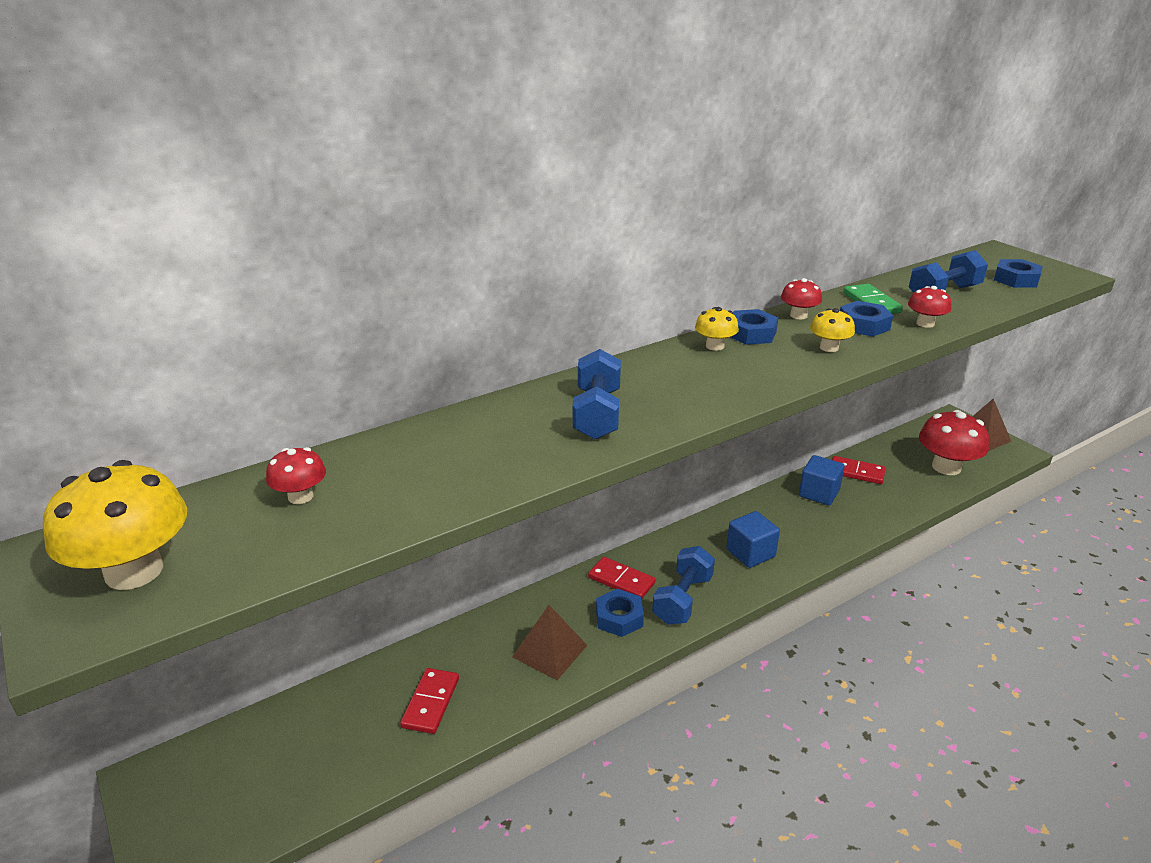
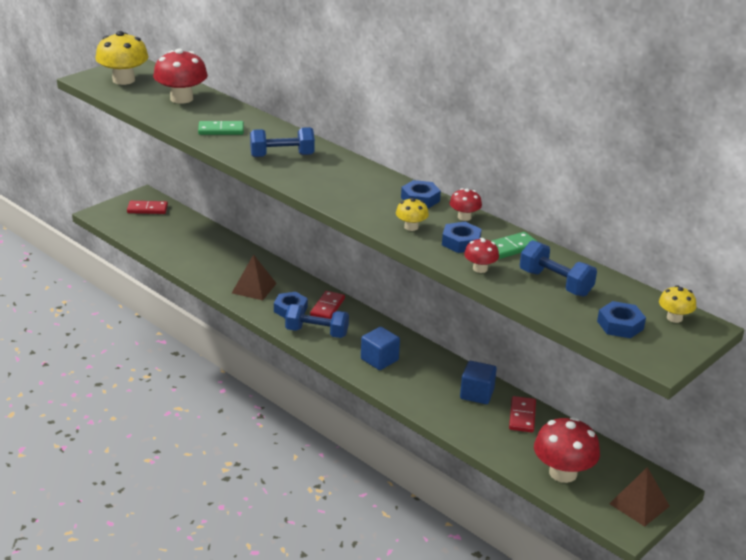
camera: 75 degrees right, 0 degrees up
red mushroom [266,447,326,504] -> red mushroom [153,48,208,104], size x1.95
red domino [400,668,459,734] -> red domino moved to [127,201,168,214]
yellow mushroom [695,307,739,351] -> yellow mushroom moved to [659,285,696,323]
none -> green domino [198,121,244,135]

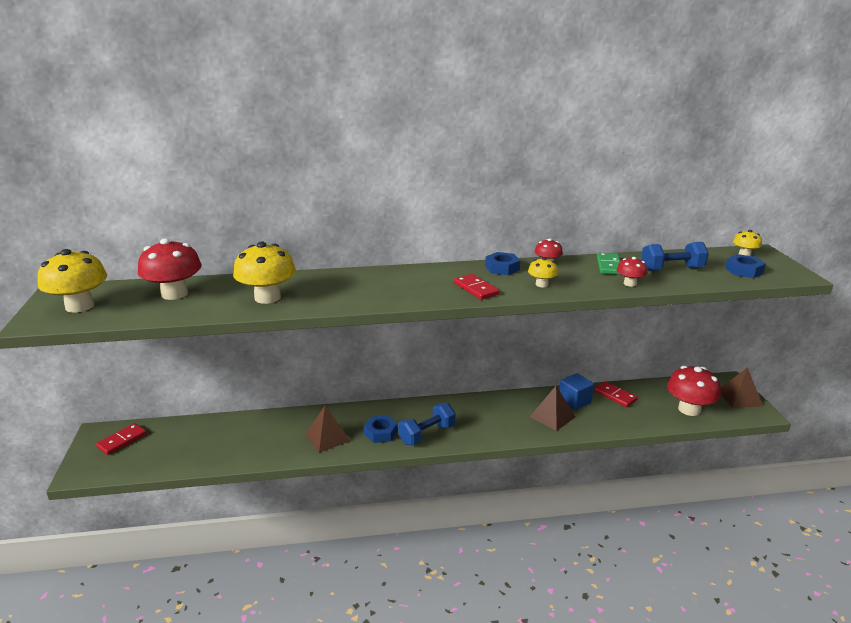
camera: 50 degrees left, 5 degrees down
green domino [198,121,244,135] -> yellow mushroom [233,242,296,304]
blue dumbbell [250,127,315,157] -> none
red domino [310,291,345,319] -> red domino moved to [454,274,499,300]
blue cube [361,327,400,370] -> none
blue nut [442,222,482,253] -> none
none -> brown pyramid [530,386,575,431]

